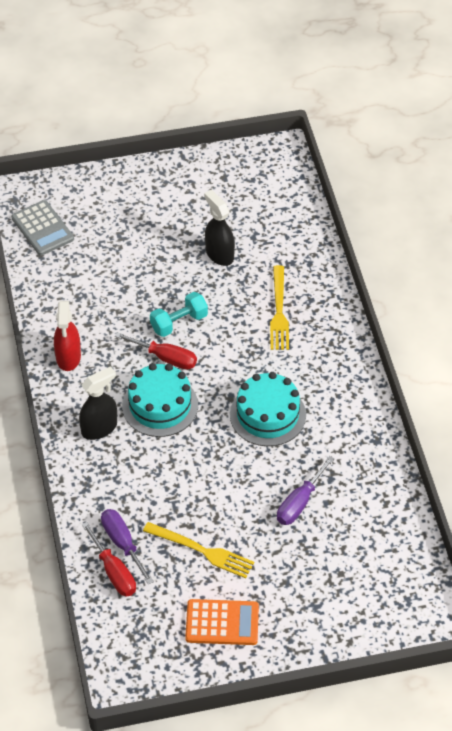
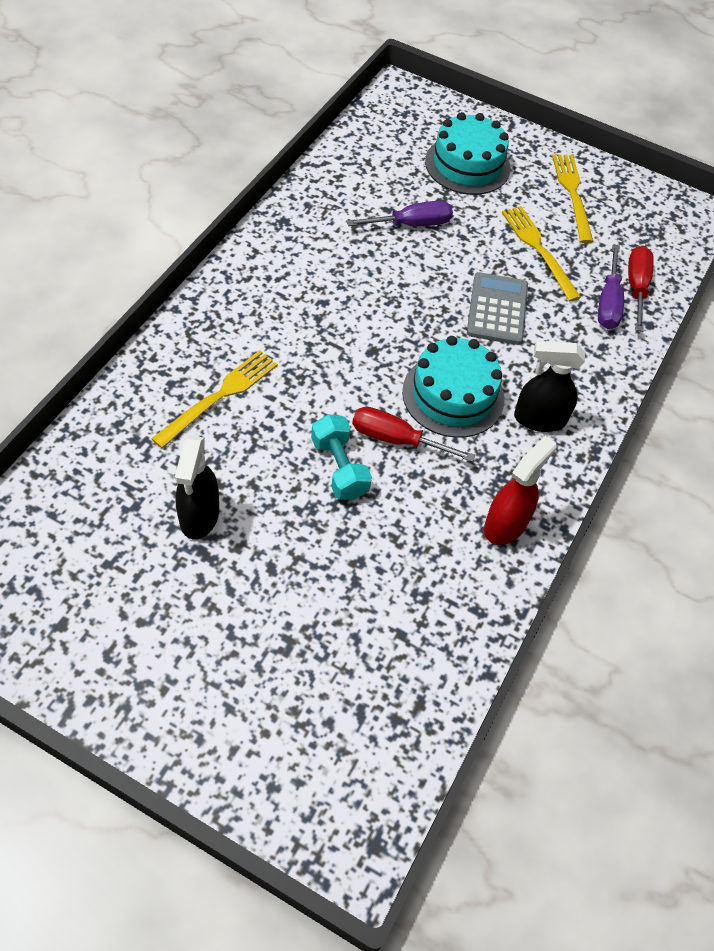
camera: 145 degrees left, 5 degrees up
grey calculator [11,200,74,256] -> grey calculator moved to [467,272,528,345]
red screwdriver [115,332,197,370] -> red screwdriver turned 45 degrees counterclockwise [352,407,475,462]
turquoise dumbbell [150,292,208,337] -> turquoise dumbbell turned 60 degrees clockwise [311,414,372,500]
orange calculator [185,599,259,645] -> yellow fork [552,154,593,243]
turquoise cake [230,372,306,446] -> turquoise cake moved to [425,112,510,195]

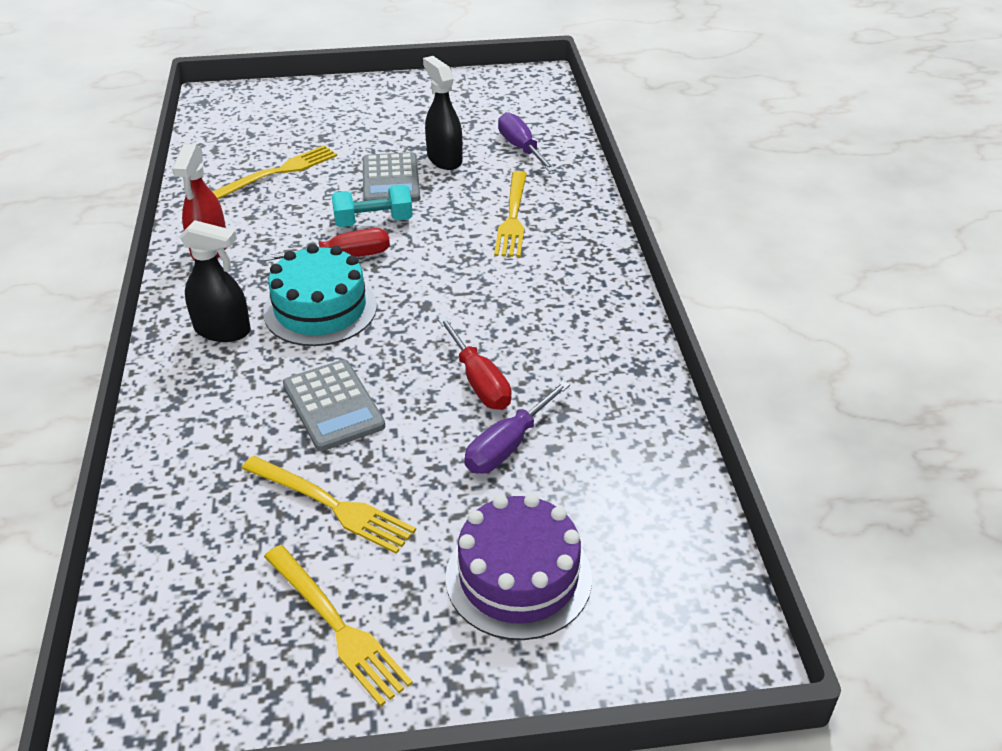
camera: 150 degrees right, 15 degrees down
turquoise dumbbell [311,414,372,500] -> turquoise dumbbell turned 45 degrees counterclockwise [332,185,413,227]
turquoise cake [425,112,510,195] -> purple cake [445,494,592,640]
black spray bottle [514,341,585,432] -> black spray bottle turned 45 degrees clockwise [179,220,251,342]
purple screwdriver [598,244,624,329] -> purple screwdriver moved to [498,112,556,172]
red screwdriver [628,246,654,332] -> red screwdriver moved to [438,317,512,410]
none -> yellow fork [212,145,337,199]
none -> grey calculator [363,152,420,202]

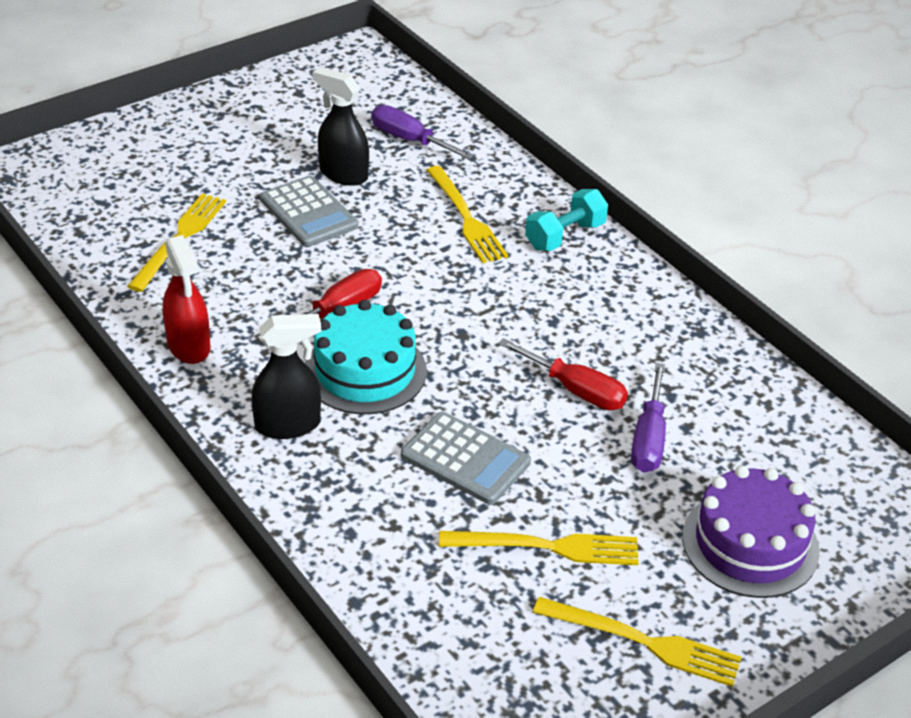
camera: 30 degrees left, 0 degrees up
turquoise dumbbell [332,185,413,227] -> turquoise dumbbell moved to [525,189,608,251]

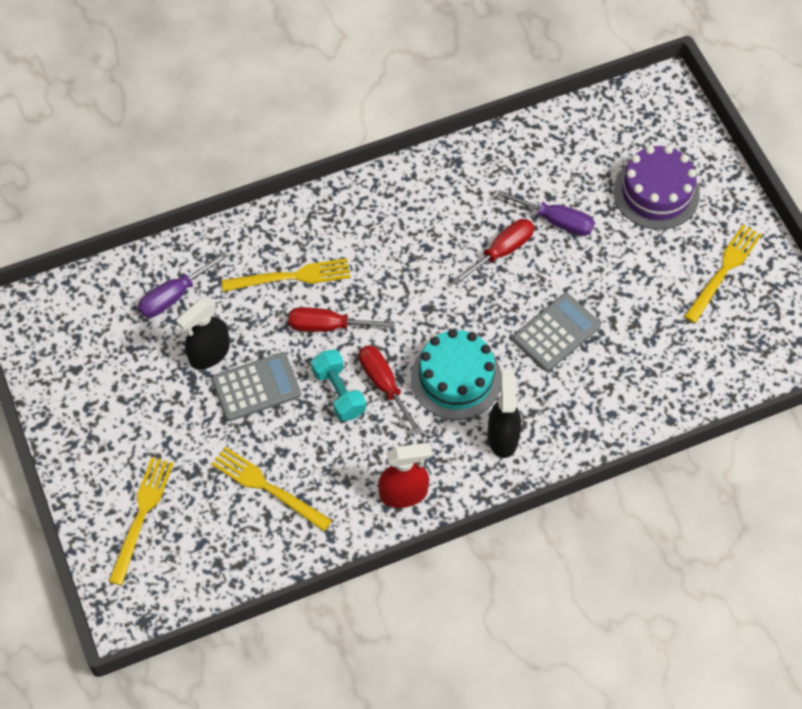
camera: 75 degrees left, 20 degrees up
yellow fork [439,531,639,565] -> yellow fork moved to [108,457,174,585]
turquoise dumbbell [525,189,608,251] -> turquoise dumbbell moved to [311,349,366,421]
none -> red screwdriver [289,307,395,332]

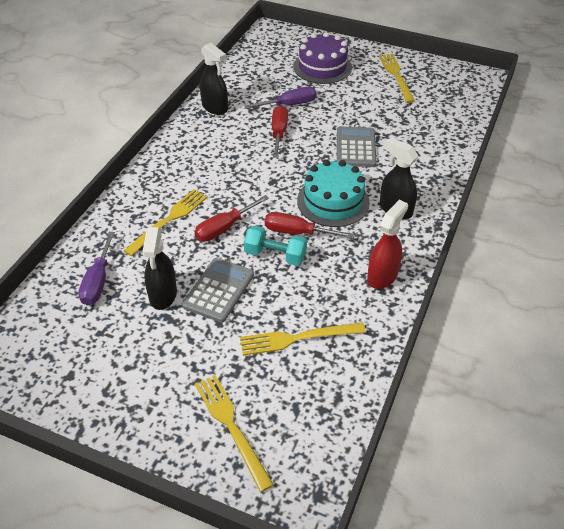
camera: 45 degrees left, 15 degrees down
none -> black spray bottle [200,43,228,115]

